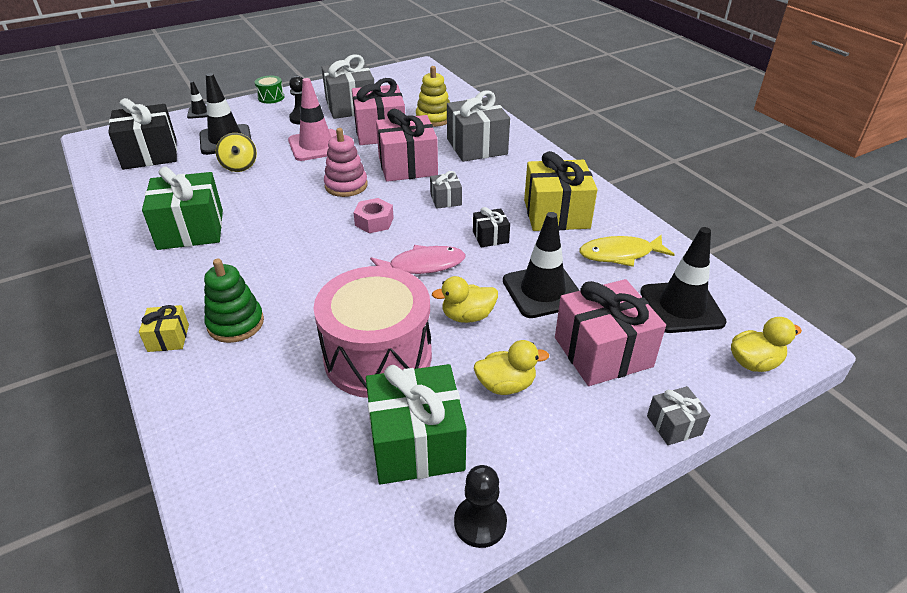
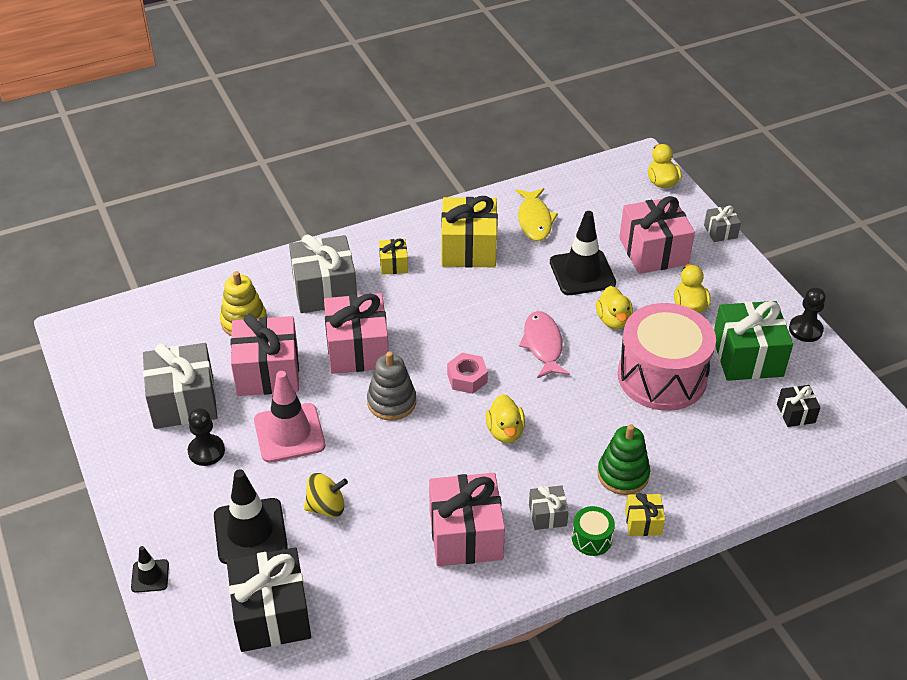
camera: 85 degrees left, 5 degrees up
green gift [142,166,223,250] -> pink gift [429,473,505,566]
green drum [255,76,284,104] -> green drum moved to [572,506,615,556]
pink stacking toy [324,128,368,197] -> grey stacking toy [367,351,416,420]
grey gift [430,171,462,209] -> grey gift moved to [529,485,569,530]
black gift [473,207,510,248] -> black gift moved to [777,385,821,427]
black traffic cone [640,227,727,333] -> none
none -> yellow gift [379,238,408,275]
none -> yellow duck [486,394,525,443]

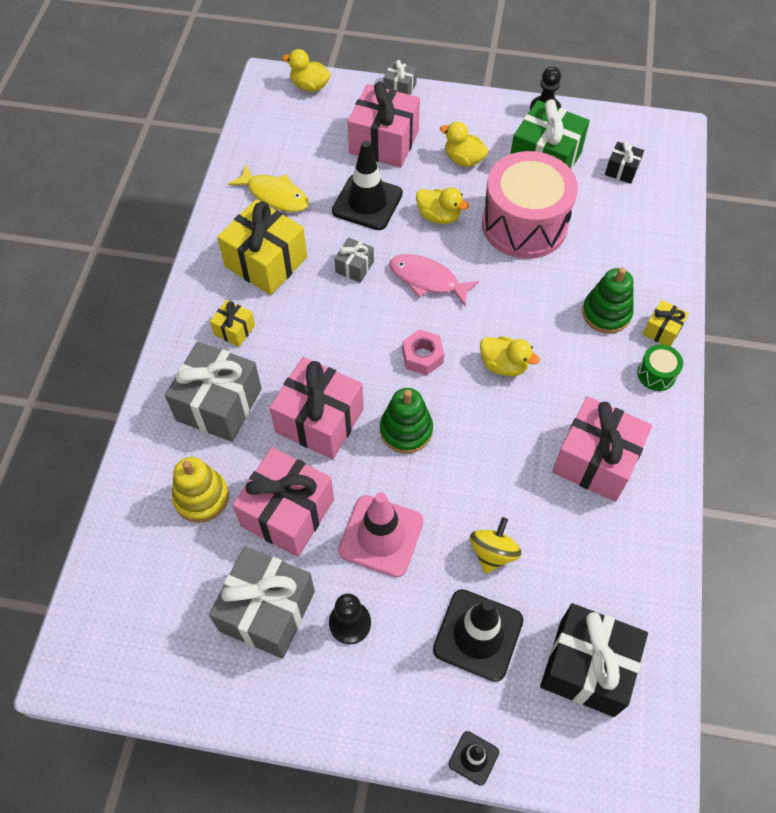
camera: 55 degrees left, 15 degrees up
grey stacking toy [367,351,416,420] -> green stacking toy [380,388,433,454]
grey gift [529,485,569,530] -> grey gift moved to [334,237,374,283]

